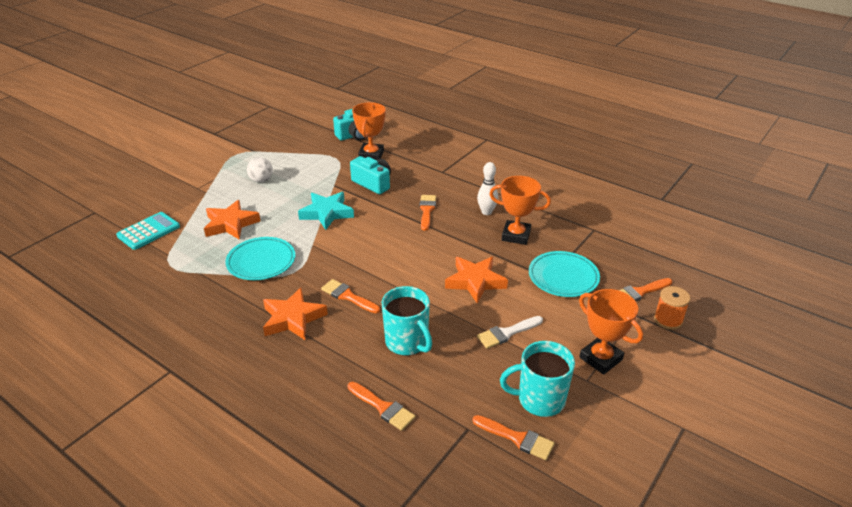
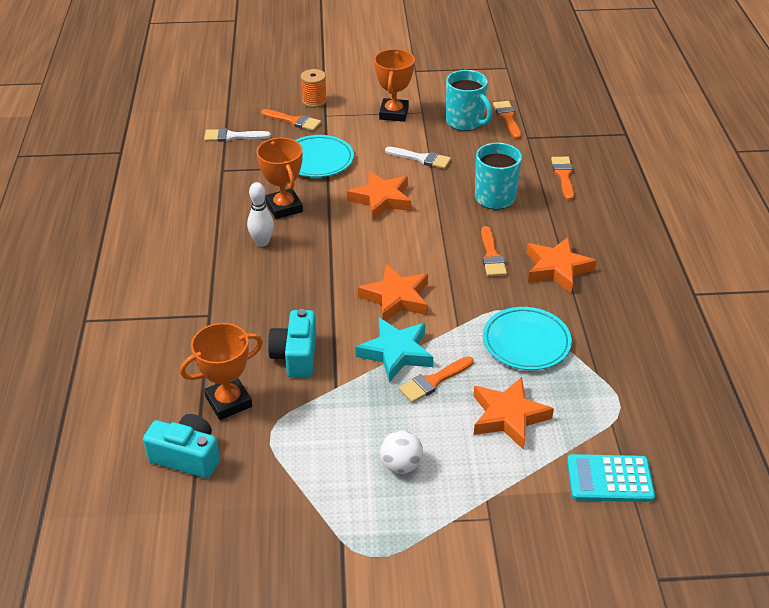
camera: 130 degrees left, 5 degrees up
orange brush [420,195,436,231] -> orange brush moved to [399,356,474,403]
none -> white brush [204,128,271,142]
none -> orange star [358,264,428,321]

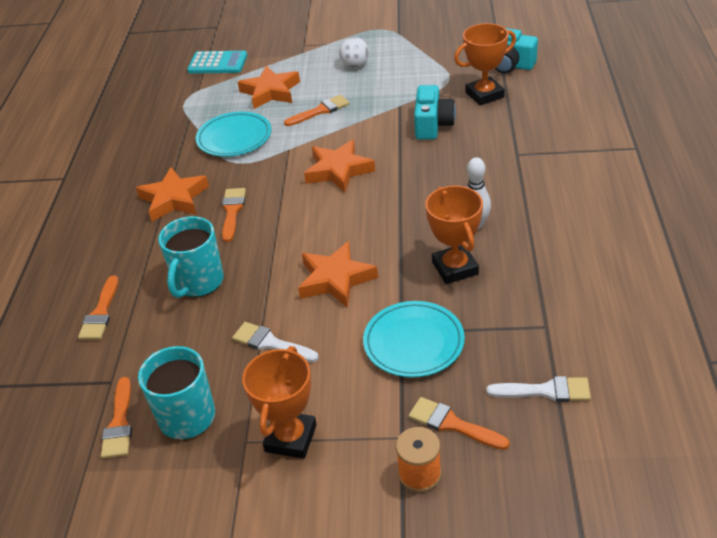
camera: 170 degrees left, 0 degrees up
turquoise star [356,318,433,383] -> none

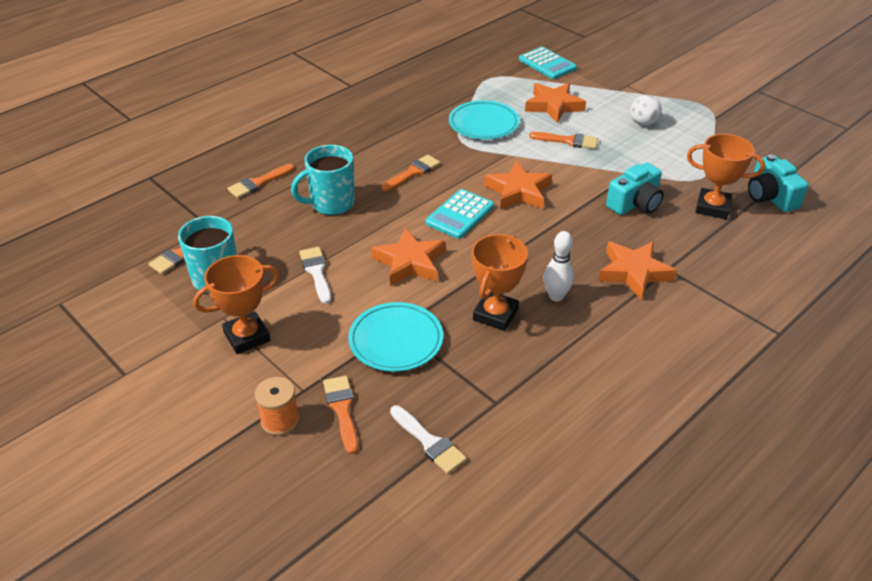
camera: 40 degrees right, 0 degrees up
orange star [136,167,209,222] -> orange star moved to [598,241,677,300]
none -> turquoise calculator [425,189,494,239]

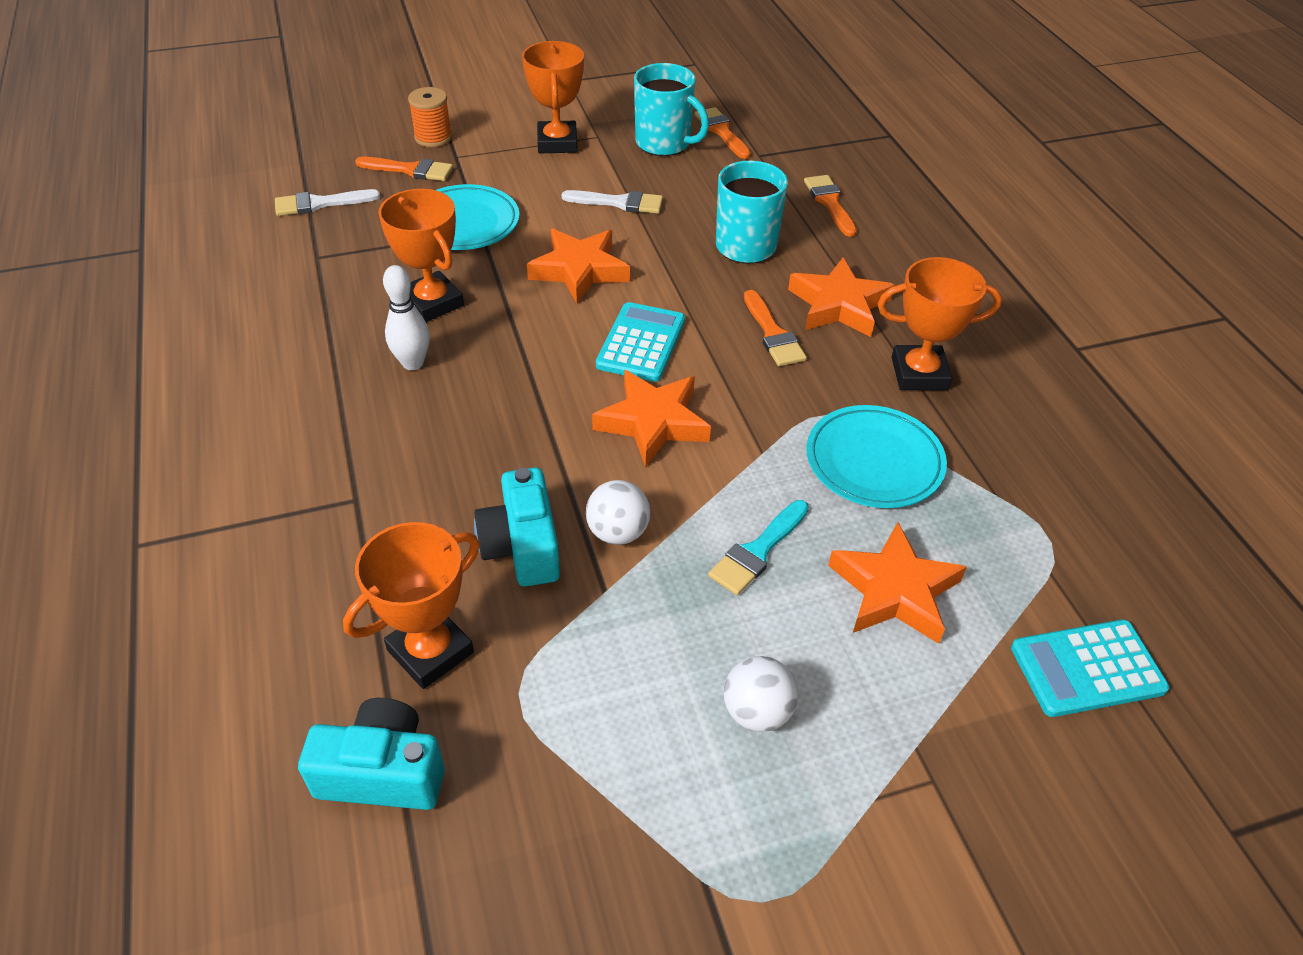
camera: 115 degrees right, 5 degrees up
turquoise calculator [425,189,494,239] -> turquoise calculator turned 45 degrees clockwise [596,302,685,382]
orange brush [529,132,598,149] -> turquoise brush [708,500,809,595]
orange star [598,241,677,300] -> orange star moved to [788,257,895,337]
none -> white ball [586,480,650,545]
none -> orange trophy [878,257,1002,390]

